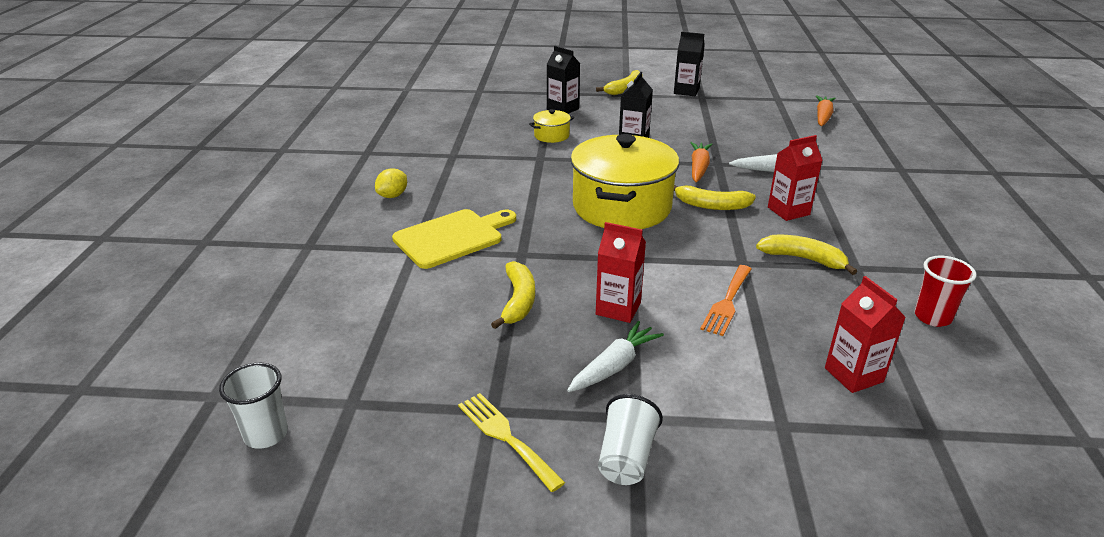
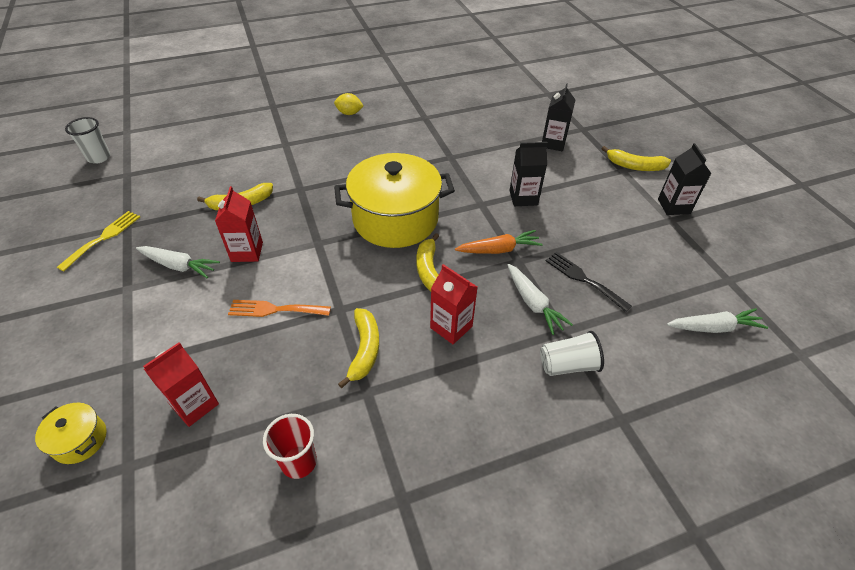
camera: 65 degrees right, 15 degrees up
yellow cutting board [392,209,516,269] -> none
yellow pot [529,109,574,143] -> yellow pot moved to [35,403,106,464]
white cup [598,394,663,485] -> white cup moved to [540,331,604,376]
orange carrot [816,95,836,126] -> white carrot [667,308,768,333]
none -> black fork [546,252,632,312]

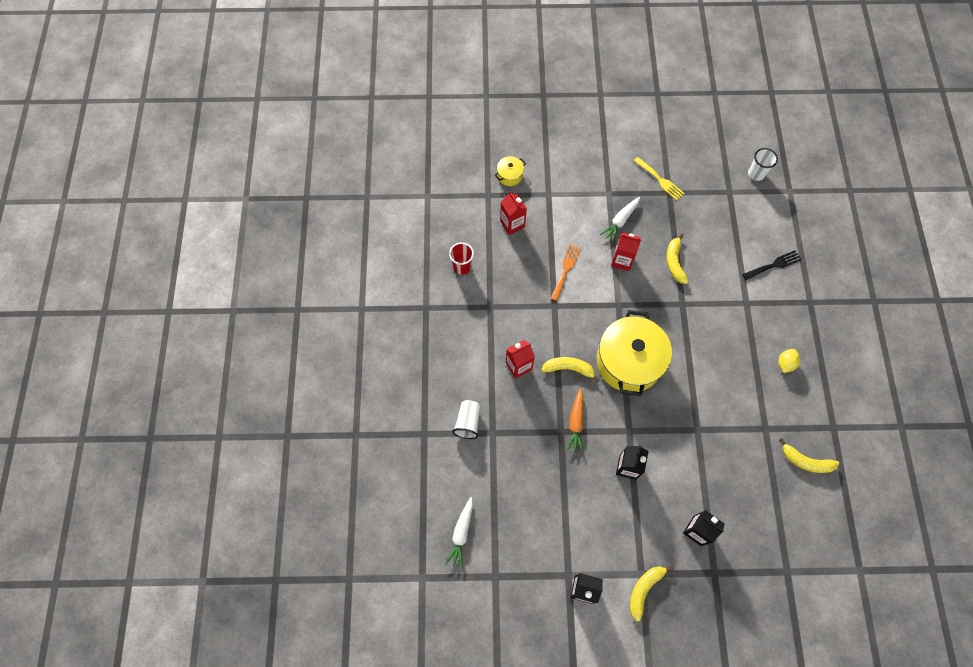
camera: 110 degrees right, 20 degrees up
yellow banana [338,308,379,388] -> yellow banana moved to [779,438,839,473]
white carrot [508,264,573,335] -> none
black fork [546,252,632,312] -> black fork moved to [742,250,802,280]

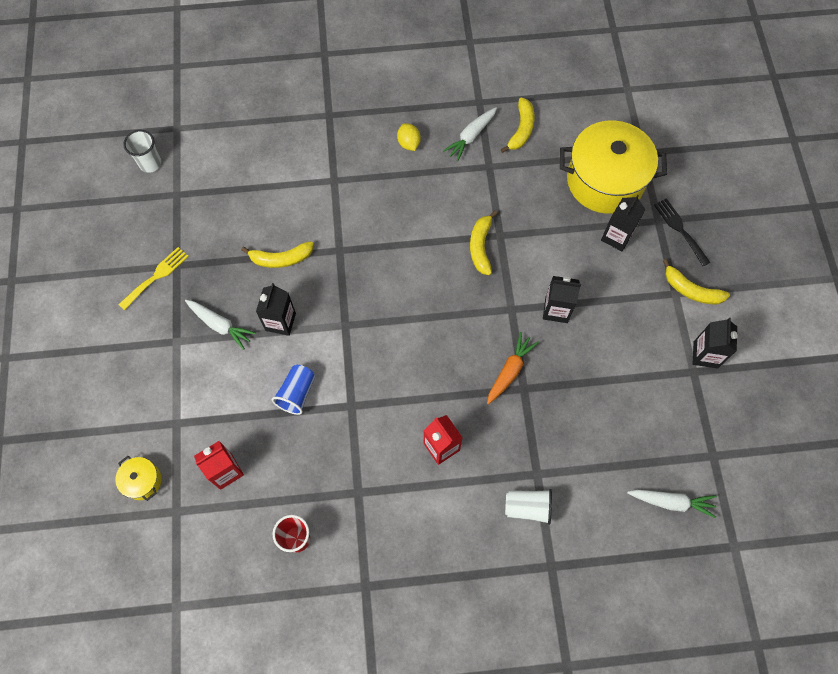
camera: 95 degrees left, 0 degrees up
yellow banana [541,357,600,383] -> yellow banana moved to [470,211,497,275]
orange fork [551,245,581,301] -> blue cup [272,365,315,415]
orange carrot [566,388,584,453] -> orange carrot turned 60 degrees counterclockwise [487,332,539,404]
yellow pot [597,310,672,396] -> yellow pot moved to [560,120,667,214]
red carton [611,233,641,271] -> black carton [256,283,296,336]
black fork [742,250,802,280] -> black fork moved to [654,198,711,266]
yellow lemon [779,349,800,373] -> yellow lemon turned 45 degrees clockwise [397,123,421,151]
none -> white carrot [443,107,497,161]

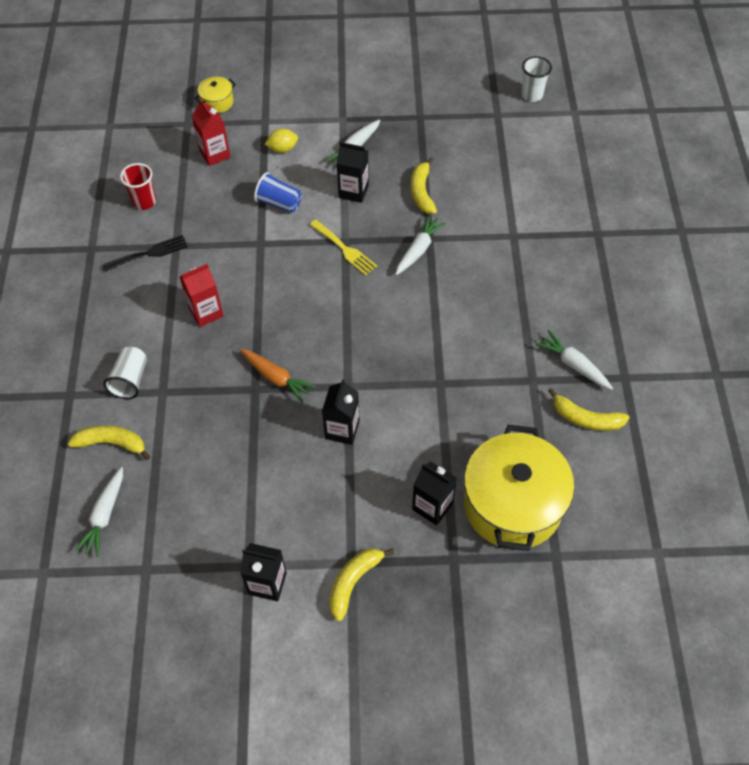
camera: 95 degrees right, 10 degrees down
yellow fork [118,247,189,310] -> yellow fork moved to [310,220,377,275]
yellow lemon [397,123,421,151] -> yellow lemon moved to [265,128,298,153]
yellow banana [470,211,497,275] -> yellow banana moved to [68,425,150,460]
black fork [654,198,711,266] -> black fork moved to [102,235,188,272]
none -> white carrot [395,215,446,275]

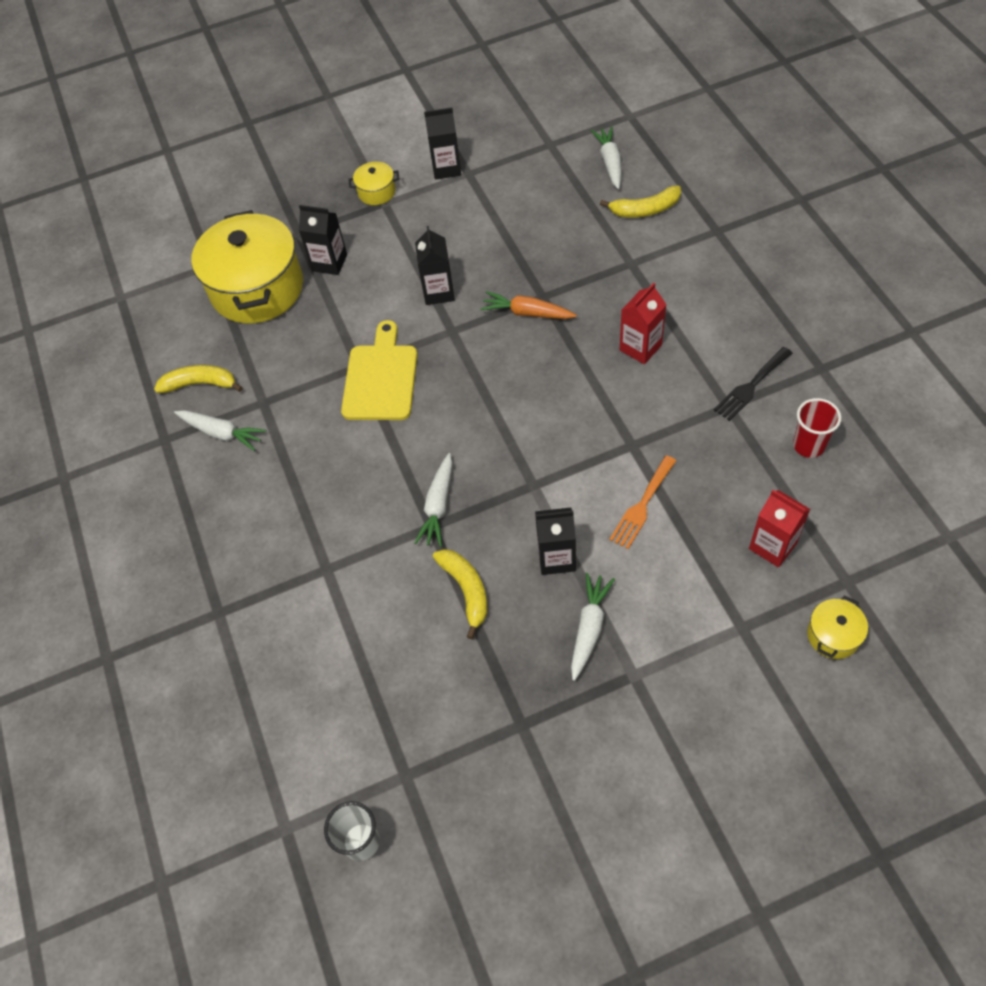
camera: 165 degrees right, 0 degrees up
white cup [103,347,147,399] -> none
blue cup [254,172,302,213] -> orange fork [609,455,676,549]
yellow lemon [265,128,298,153] -> none
yellow fork [310,220,377,275] -> none
yellow banana [329,548,394,621] -> yellow pot [348,162,400,205]
none -> yellow cutting board [341,320,417,420]

